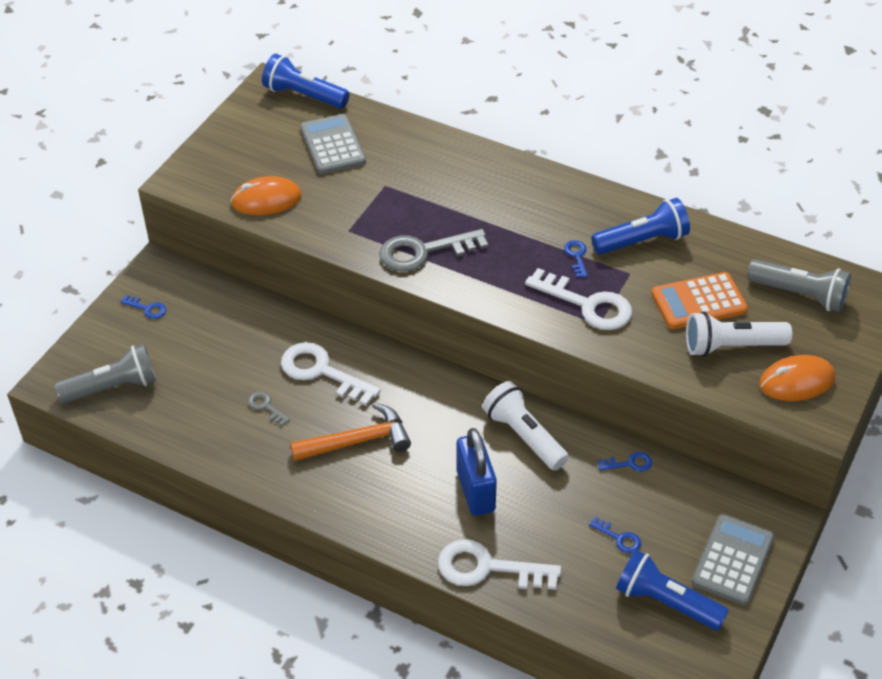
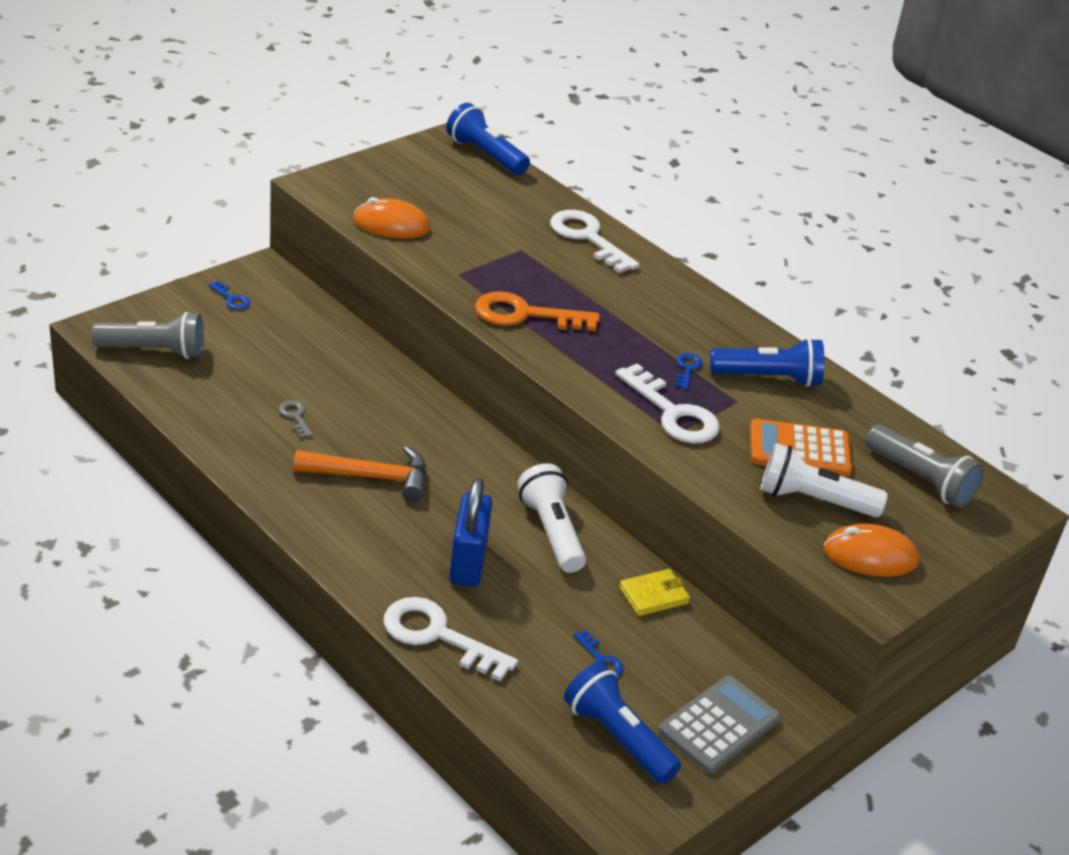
camera: 15 degrees right, 10 degrees down
white key [281,342,381,406] -> white key moved to [550,210,640,273]
grey calculator [300,114,366,174] -> none
grey key [379,229,488,271] -> orange key [475,291,600,331]
blue key [598,452,652,472] -> yellow wallet [619,569,690,616]

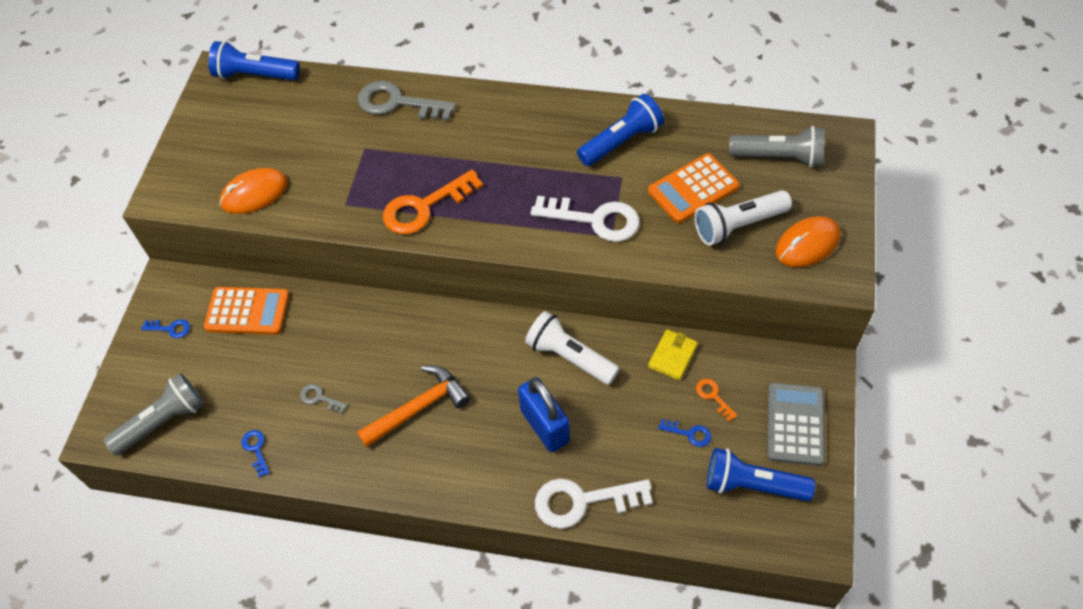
camera: 30 degrees left, 20 degrees up
white key [550,210,640,273] -> grey key [358,81,456,121]
blue key [676,353,703,389] -> blue key moved to [242,430,270,477]
none -> orange calculator [204,287,289,335]
none -> orange key [696,379,738,422]

